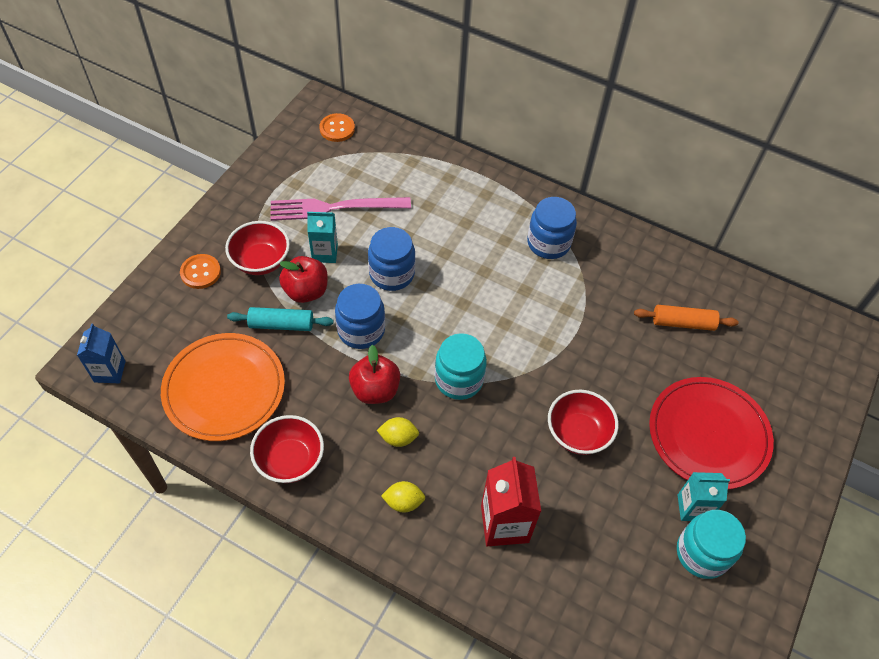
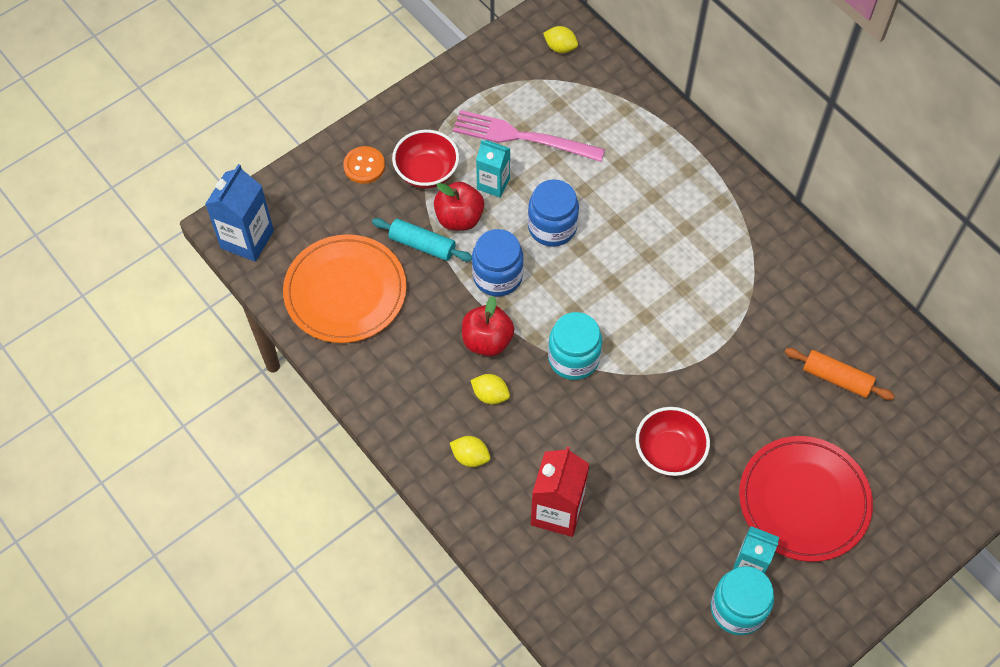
camera: 25 degrees right, 5 degrees up
blue carton [77,324,126,383] -> blue carton [205,164,274,262], size x1.53
red bowl [250,415,324,483] -> none
orange button [319,113,355,142] -> yellow lemon [543,26,578,53]
blue jar [527,197,577,259] -> none

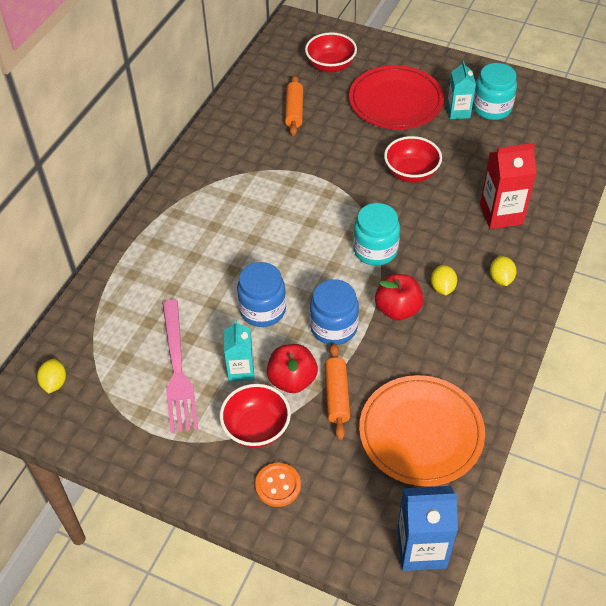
camera: 115 degrees left, 10 degrees down
turquoise rolling pin [372,218,472,262] -> orange rolling pin [324,343,350,440]
none -> red bowl [305,32,357,73]

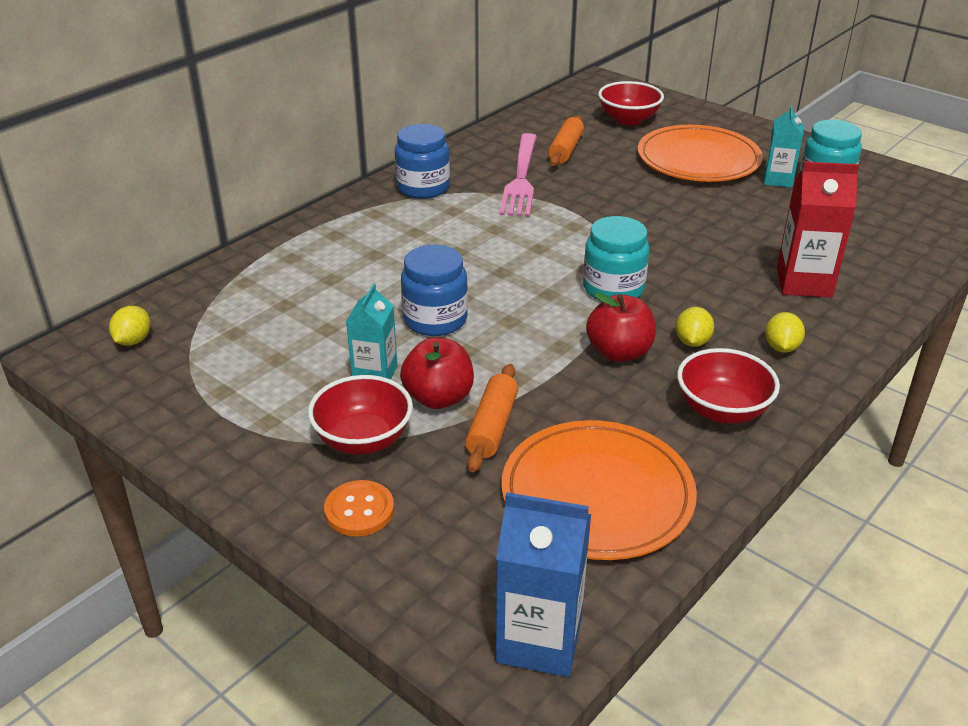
camera: 15 degrees right, 15 degrees down
pink fork [162,300,198,433] -> pink fork moved to [500,133,537,217]
blue jar [310,279,359,345] -> blue jar moved to [395,124,450,199]
red plate [349,65,444,129] -> orange plate [638,125,763,182]
red bowl [384,136,442,182] -> red bowl moved to [677,348,780,424]

